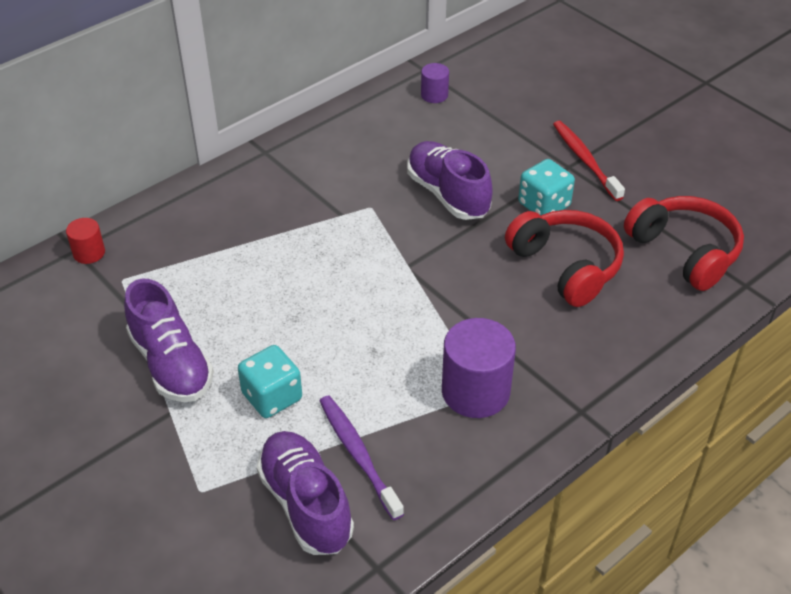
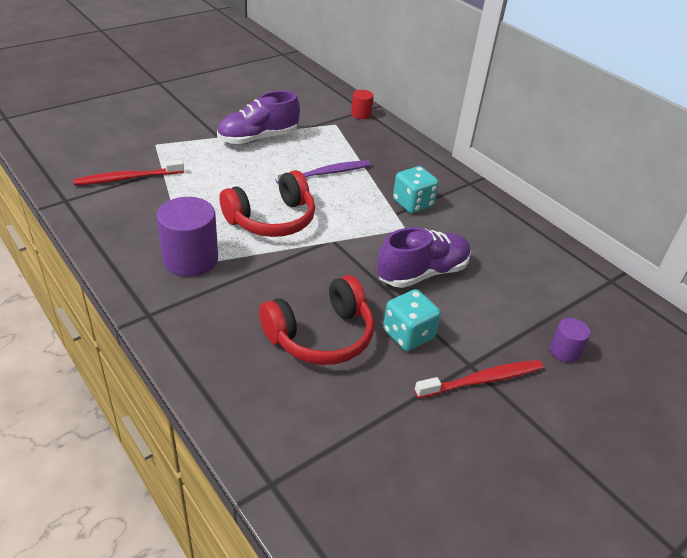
camera: 90 degrees right, 5 degrees down
turquoise dice [238,345,302,418] -> turquoise dice moved to [393,166,439,213]
purple shoe [257,431,354,555] -> red toothbrush [73,160,184,185]
purple toothbrush [320,395,404,520] -> purple toothbrush moved to [275,160,371,184]
purple cylinder [421,63,449,103] -> purple cylinder moved to [550,318,591,363]
red headphones [624,196,744,291] -> red headphones moved to [220,170,315,237]

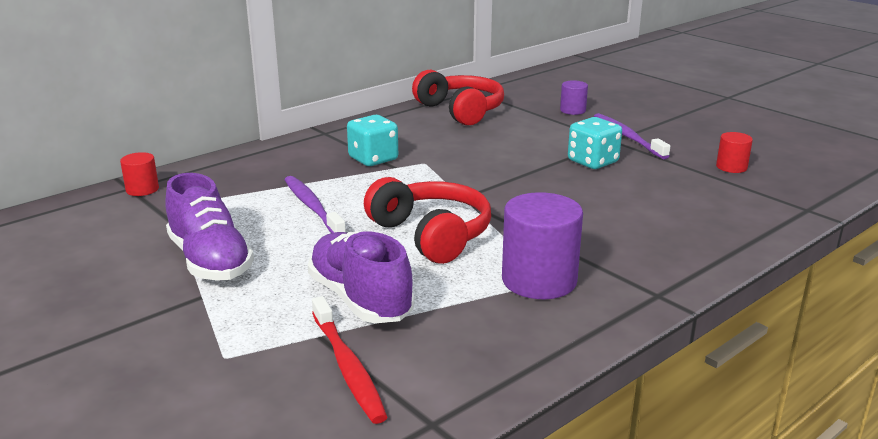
camera: 90 degrees left, 15 degrees down
red headphones [259,275,374,365] -> red headphones moved to [412,70,504,126]
purple shoe [377,227,471,288] -> purple shoe moved to [308,231,414,323]
red toothbrush [414,360,544,398] -> purple toothbrush [594,113,670,159]
none -> red cylinder [716,132,753,173]

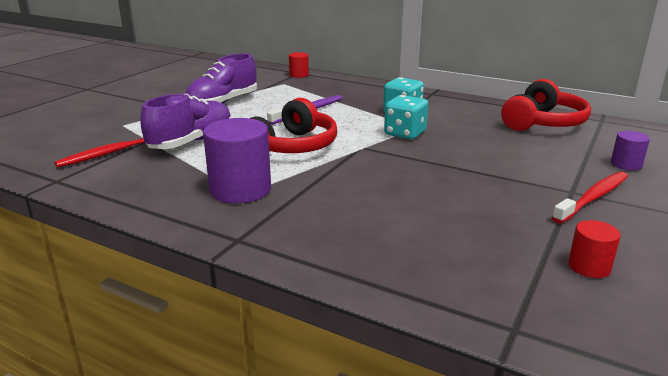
camera: 70 degrees right, 0 degrees up
turquoise dice [568,117,622,169] -> turquoise dice moved to [384,95,428,140]
purple toothbrush [594,113,670,159] -> red toothbrush [552,172,628,223]

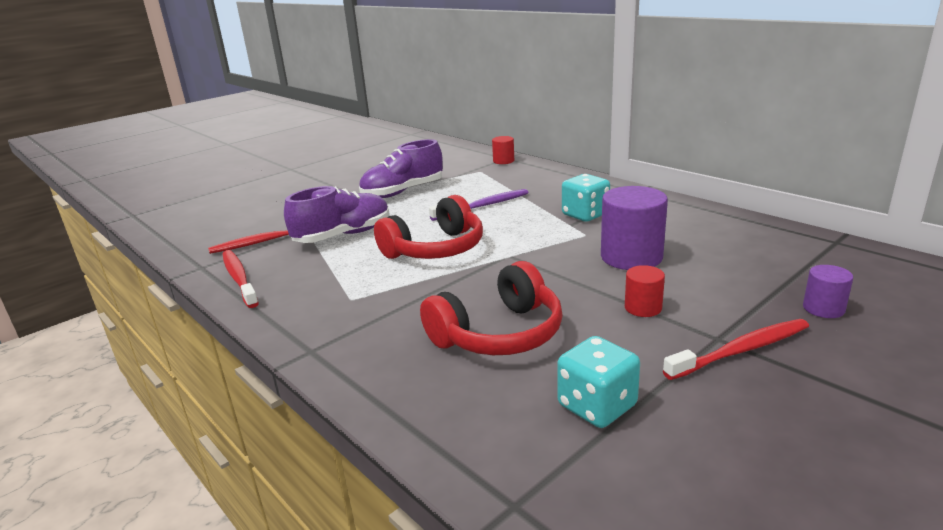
camera: 20 degrees right, 0 degrees up
purple cylinder [203,118,271,203] -> purple cylinder moved to [601,186,668,270]
turquoise dice [384,95,428,140] -> turquoise dice moved to [557,336,640,428]
red headphones [501,79,591,131] -> red headphones moved to [420,261,563,355]
red cylinder [568,220,621,278] -> red cylinder moved to [625,265,665,317]
none -> red toothbrush [222,250,259,308]

